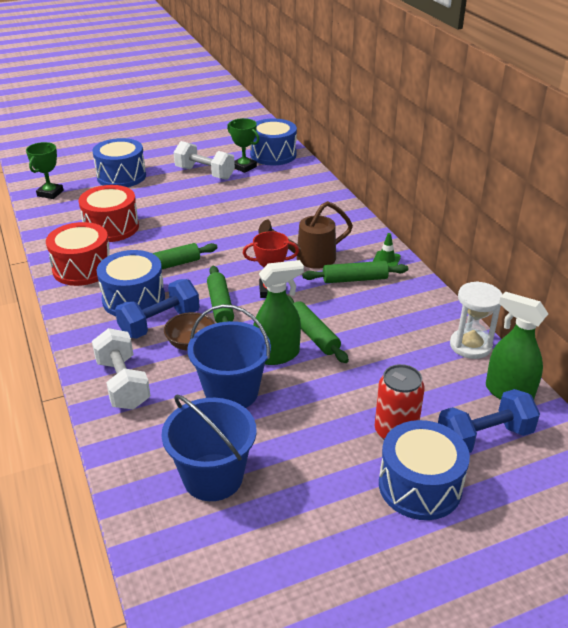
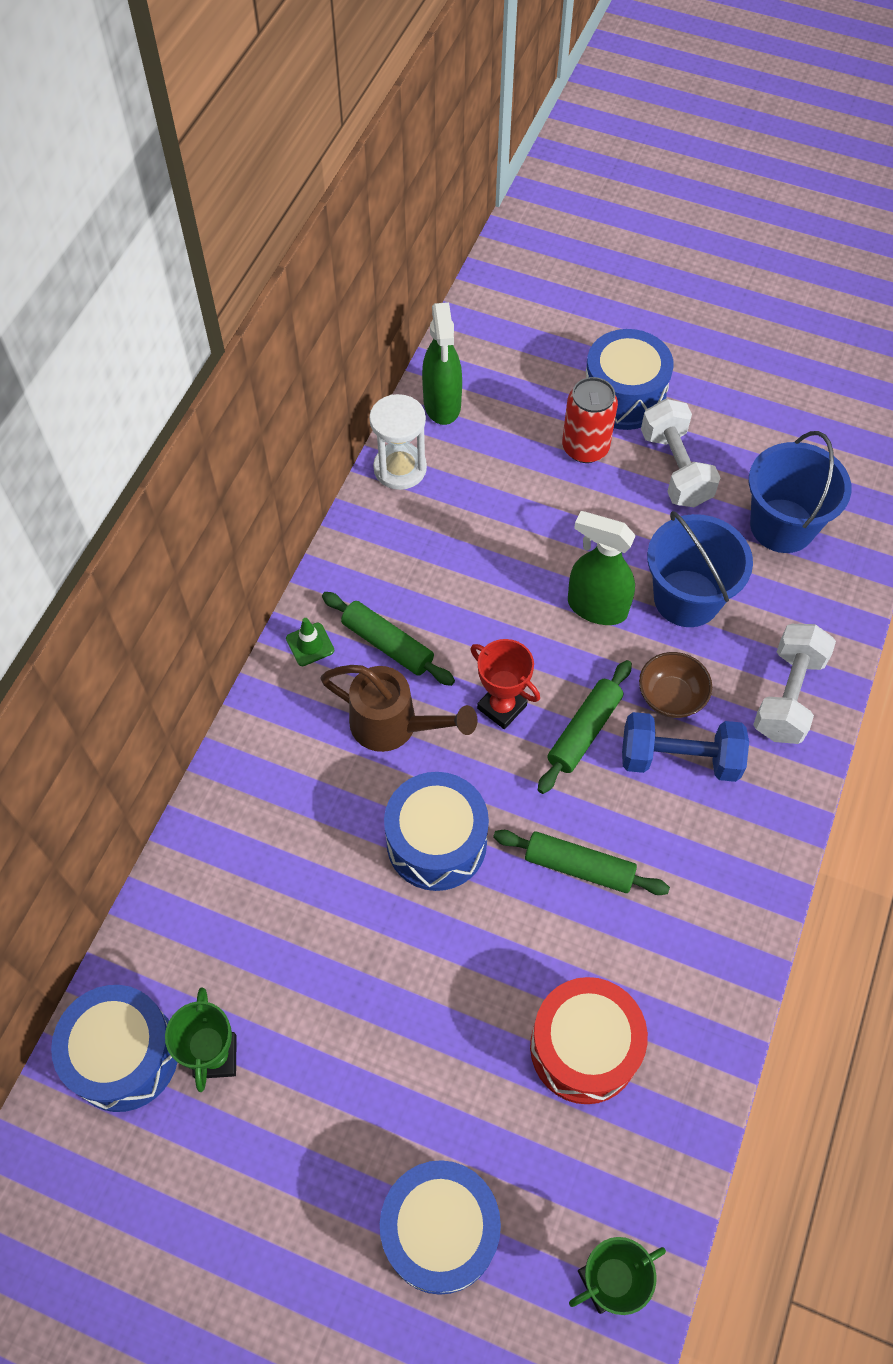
camera: 135 degrees left, 25 degrees up
red drum [46,222,110,286] -> none
blue drum [97,250,165,316] -> blue drum moved to [384,772,489,891]
white dumbbell [174,141,235,180] -> white dumbbell moved to [641,399,721,507]
green rolling pin [288,296,349,363] -> none
blue dumbbell [438,389,540,453] -> none

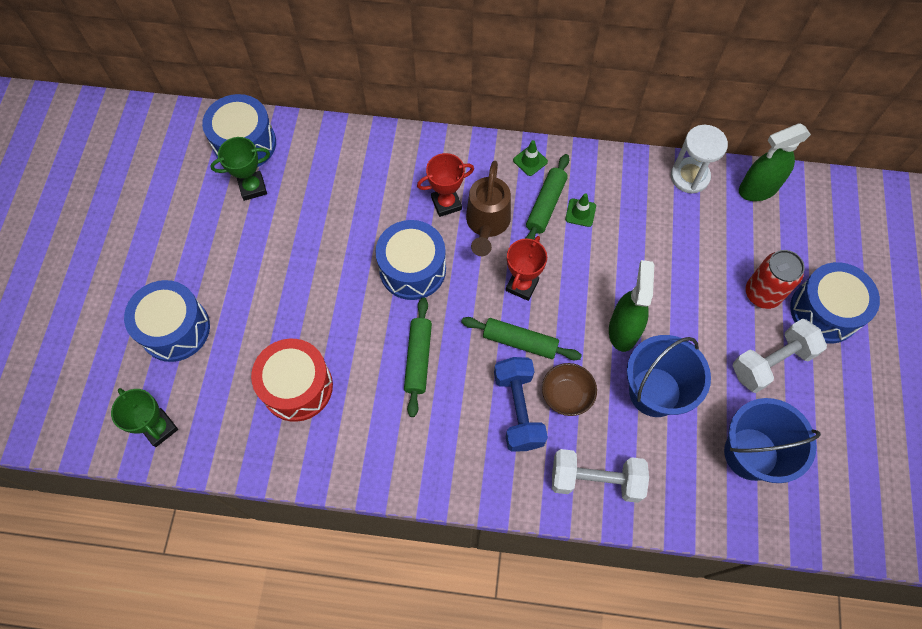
camera: 75 degrees right, 5 degrees up
none -> red trophy [417,153,474,217]
none -> green traffic cone [565,193,596,227]

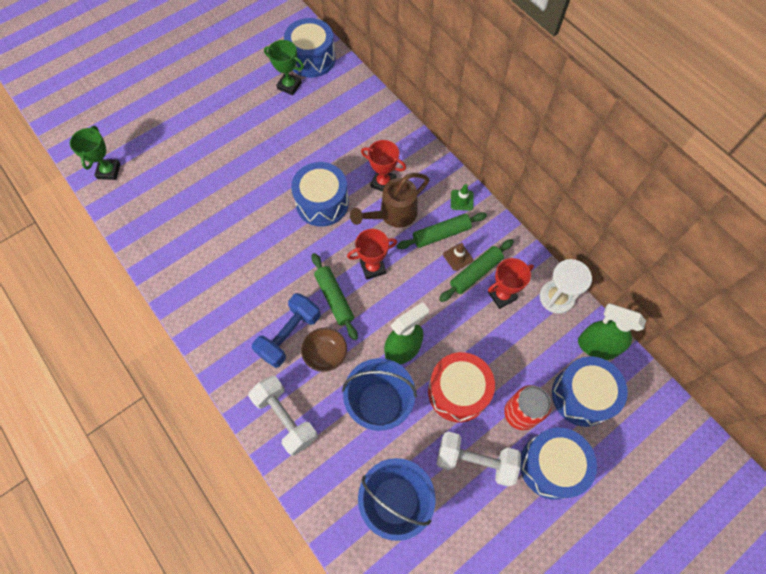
camera: 45 degrees right, 0 degrees up
blue drum [124,280,210,362] -> blue drum moved to [552,356,628,427]
red drum [251,339,333,422] -> red drum moved to [428,352,495,422]
green rolling pin [404,298,432,417] -> green rolling pin moved to [439,239,514,302]
green traffic cone [565,193,596,227] -> brown traffic cone [443,243,473,271]
none -> red trophy [488,258,534,309]

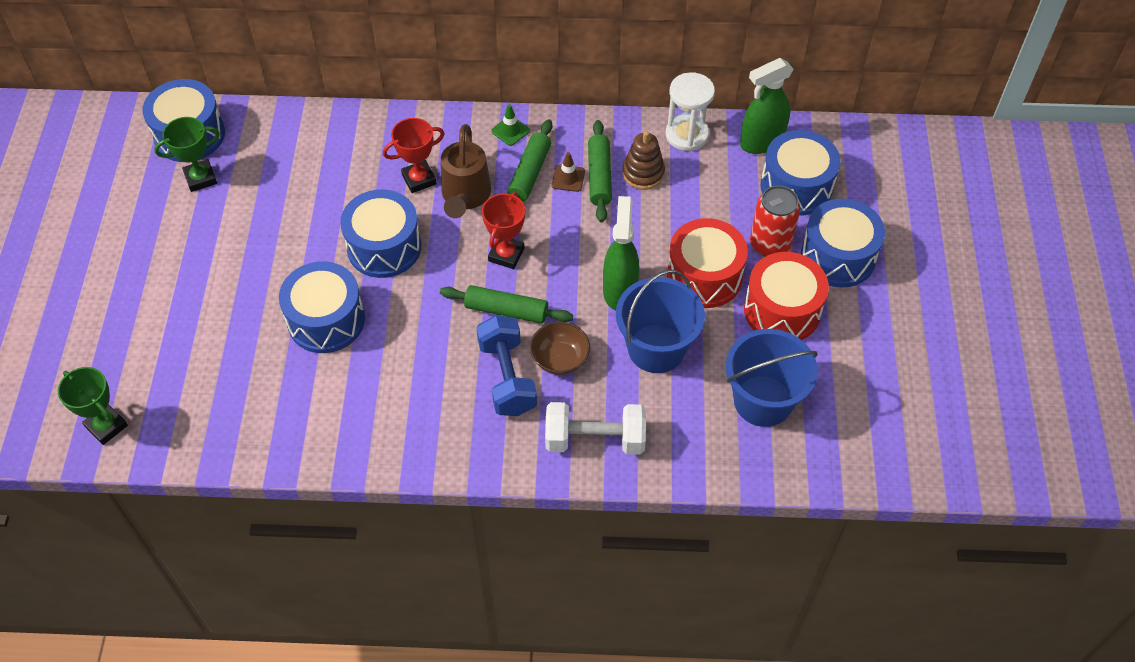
camera: 50 degrees left, 10 degrees down
white dumbbell [437,431,521,487] -> red drum [744,252,829,340]
red trophy [488,258,534,309] -> brown stacking toy [622,131,665,190]
none -> blue drum [279,261,365,353]

